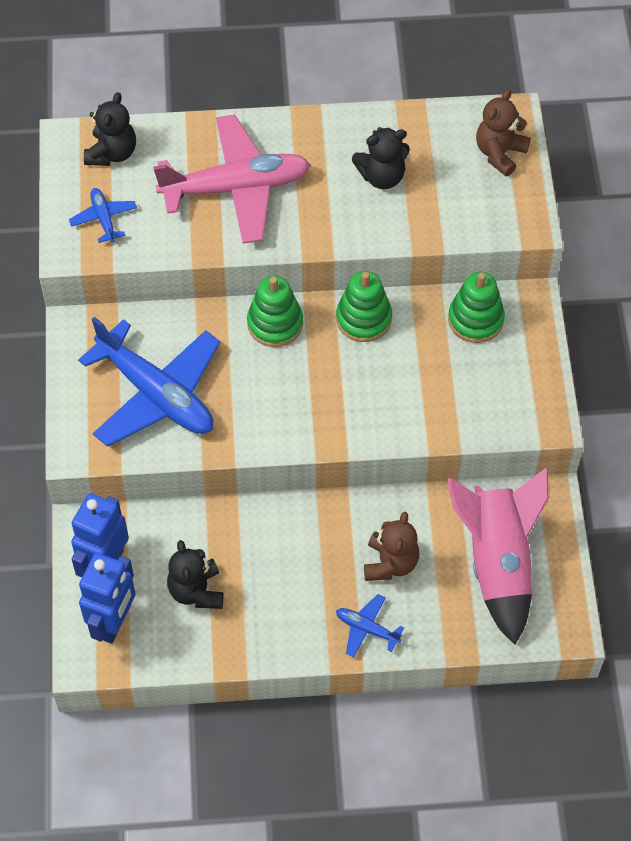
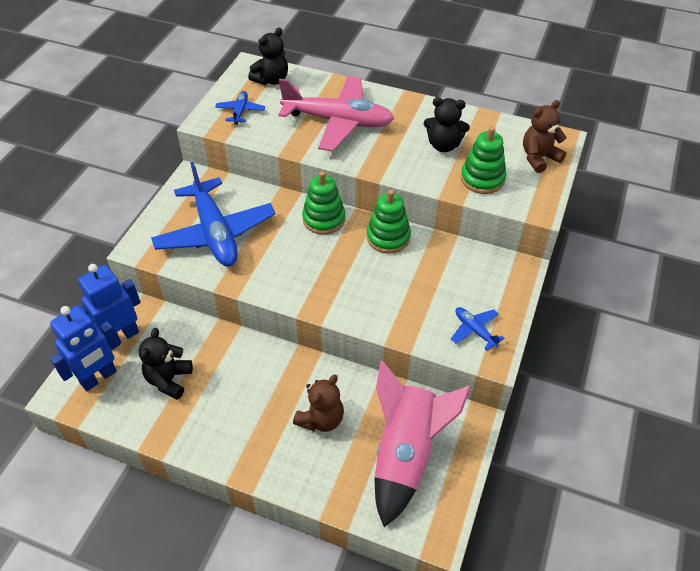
camera: 25 degrees right, 10 degrees down
blue plane [336,594,404,657] -> blue plane moved to [451,307,505,351]
green stacking toy [448,272,505,343] -> green stacking toy moved to [461,127,506,194]

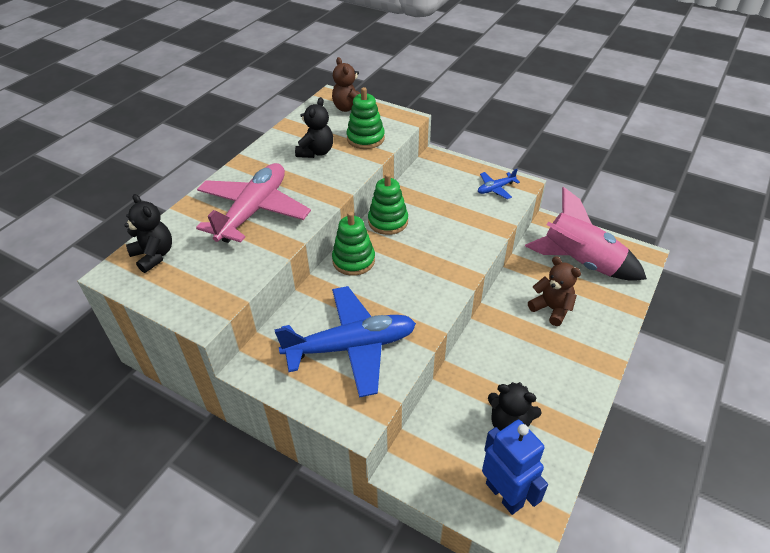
camera: 80 degrees left, 5 degrees down
blue robot [78,264,141,344] -> none
blue plane [215,91,265,125] -> none

